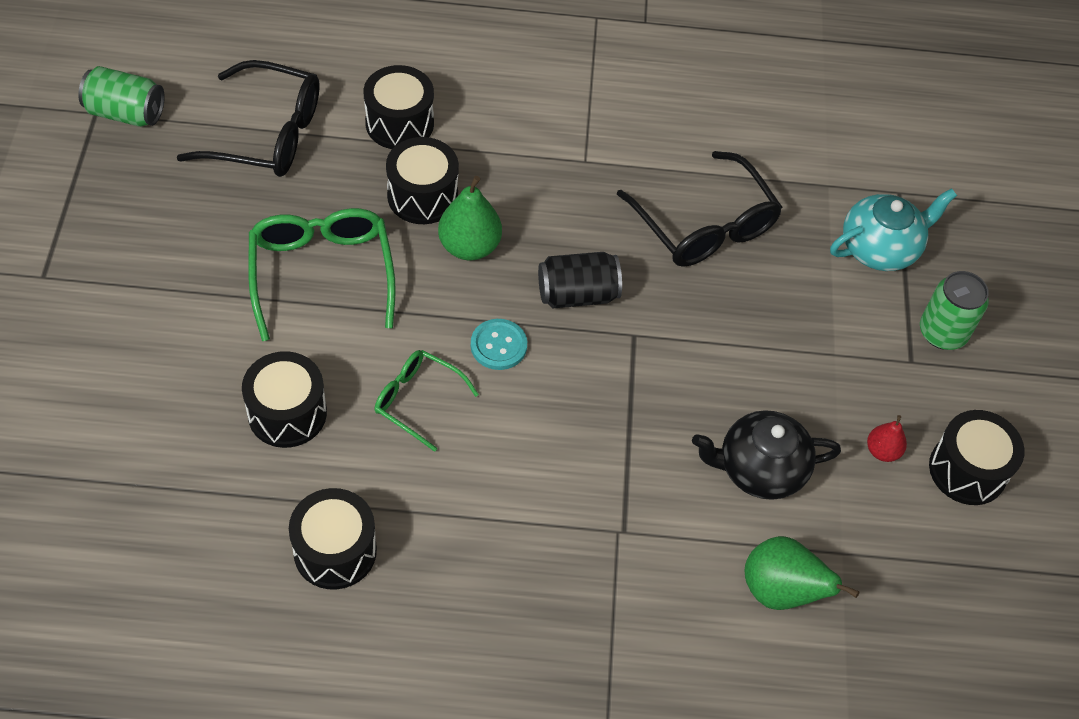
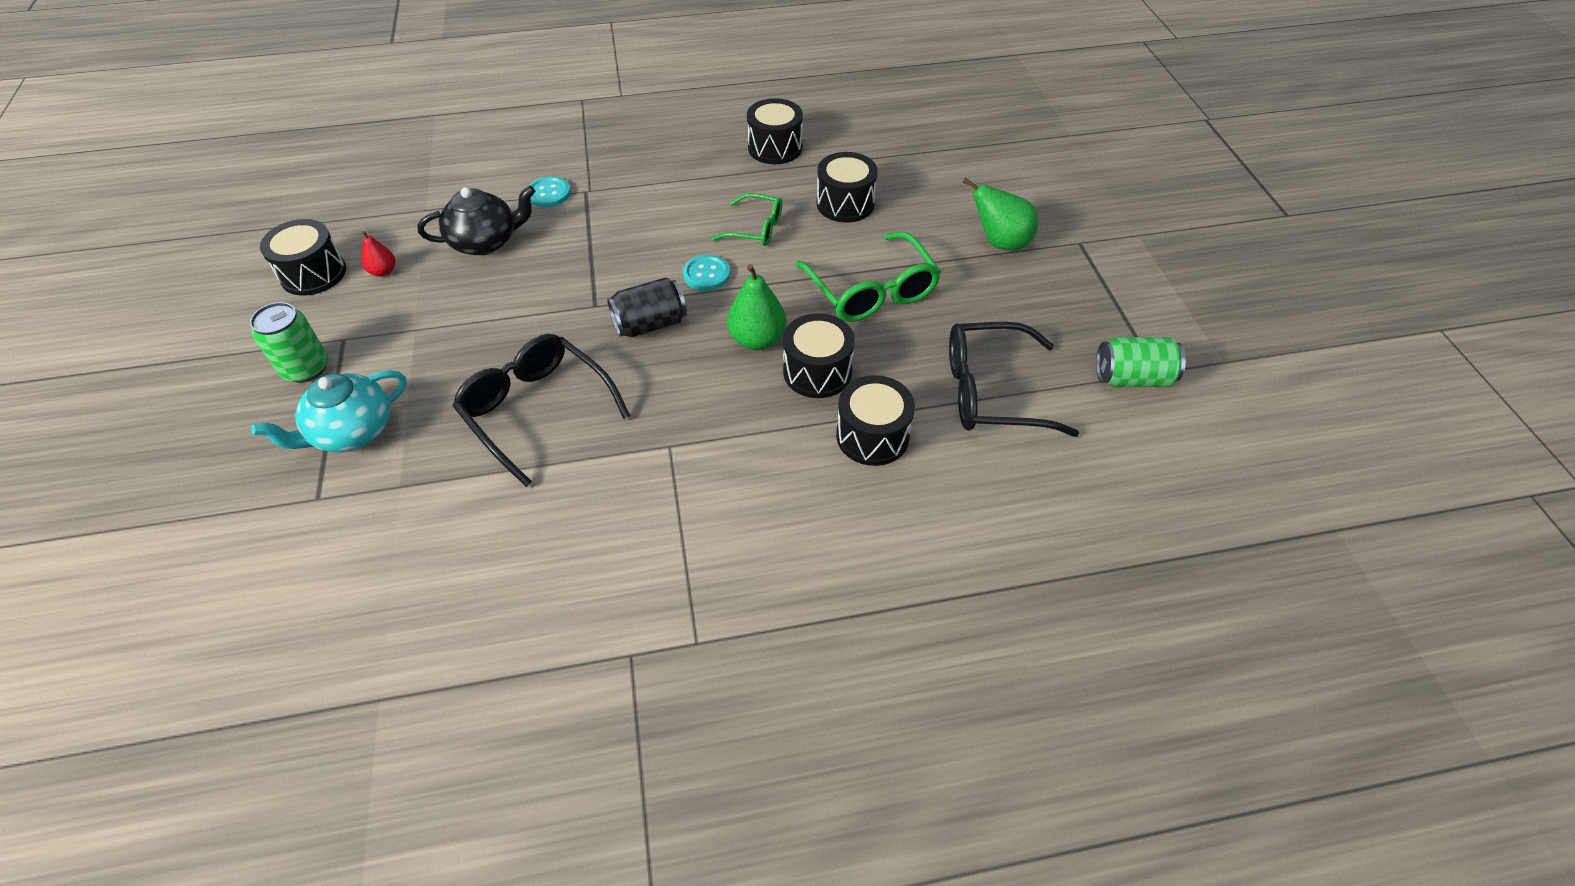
camera: 170 degrees right, 5 degrees down
green pear [745,536,860,610] -> green pear moved to [962,178,1038,251]
none -> turquoise button [528,176,571,207]

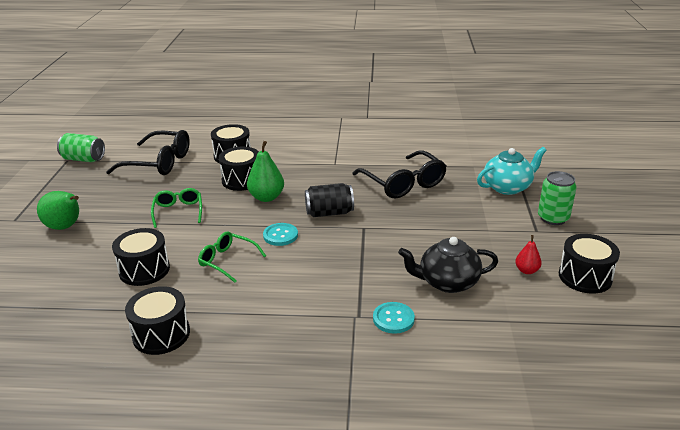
camera: 165 degrees left, 20 degrees down
green glasses [795,232,941,322] -> green glasses [151,188,202,228], size x0.59

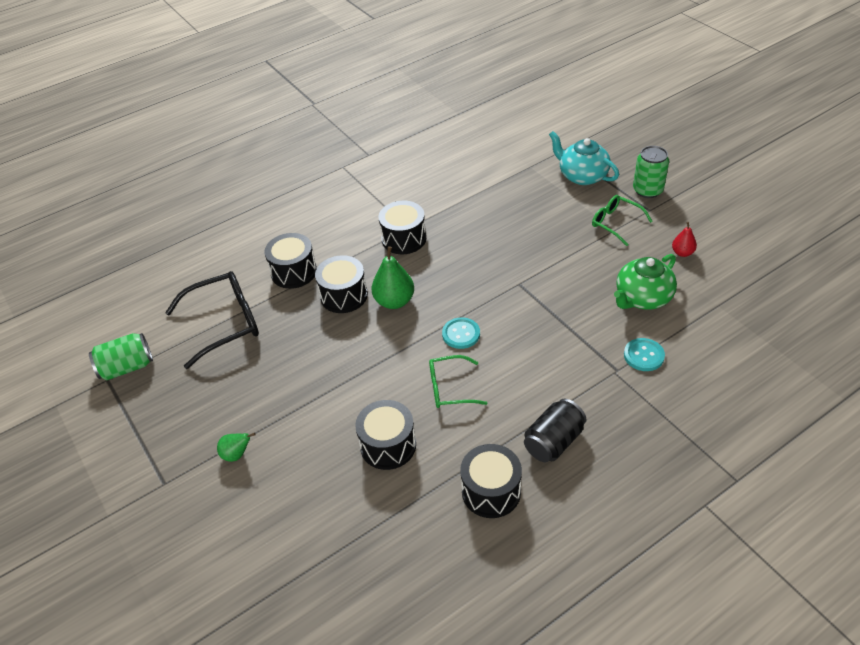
camera: 35 degrees left, 15 degrees up
green pear [37,191,79,230] -> green pear [217,433,255,462], size x0.57
green glasses [151,188,202,228] -> green glasses moved to [592,195,653,246]
black can [305,183,354,217] -> black can moved to [524,399,587,462]
black glasses [352,151,447,199] -> none
black teapot [398,237,498,293] -> green teapot [614,254,677,310]
turquoise teapot [477,147,547,195] -> turquoise teapot turned 75 degrees counterclockwise [549,131,619,185]
black drum [559,234,620,294] -> black drum moved to [378,201,426,254]

